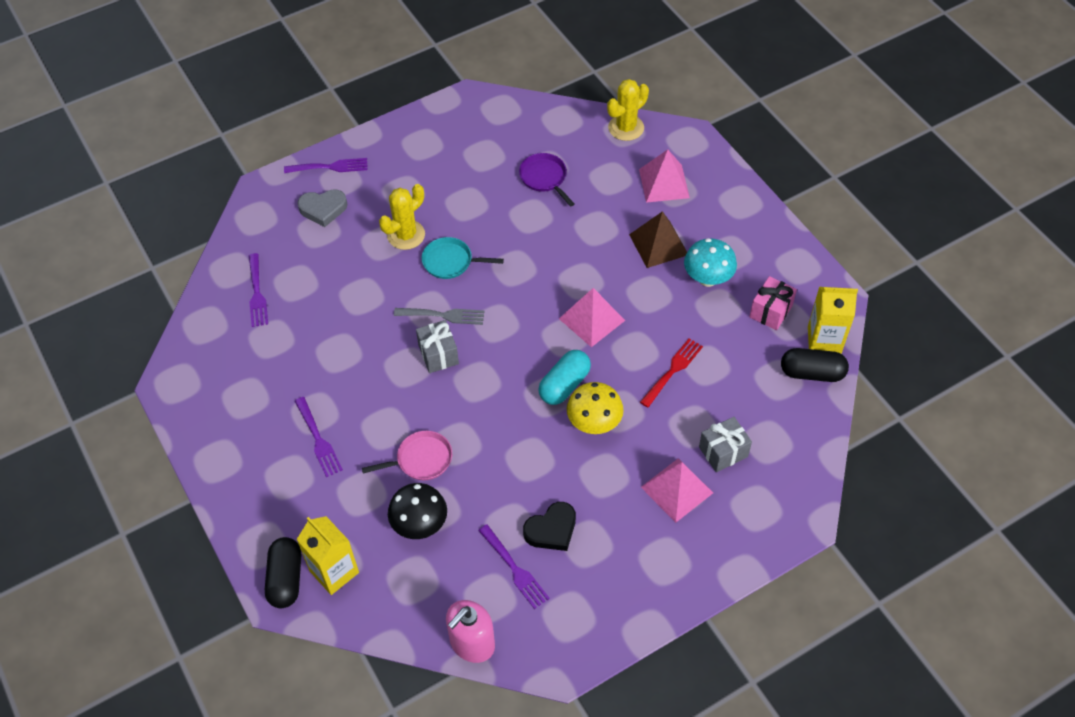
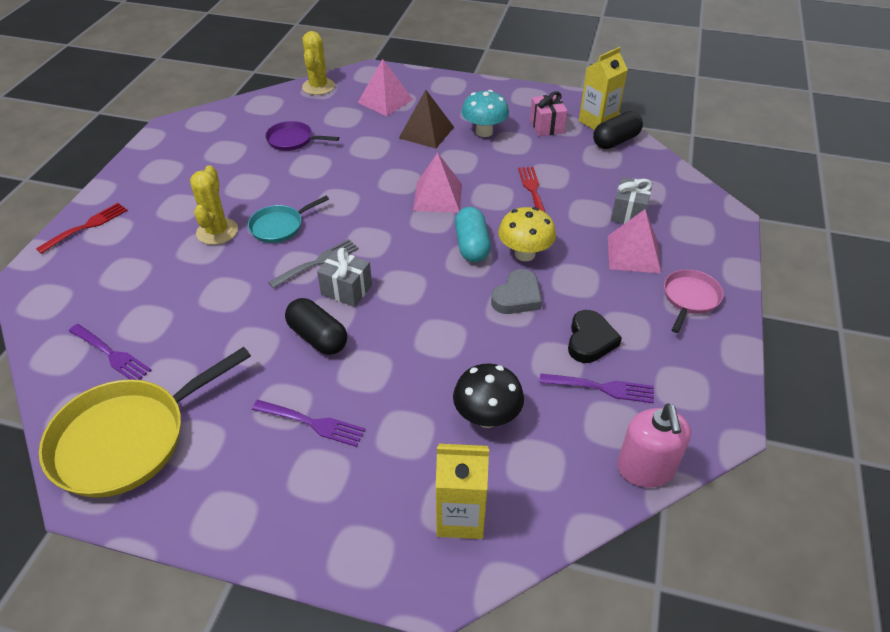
camera: 45 degrees left, 10 degrees down
black capsule [265,537,301,608] -> black capsule moved to [285,298,347,355]
purple fork [284,158,368,173] -> red fork [36,203,128,254]
grey heart [297,189,347,227] -> grey heart moved to [491,269,542,314]
pink pan [362,431,452,480] -> pink pan moved to [664,269,724,333]
none -> yellow pan [39,347,251,498]

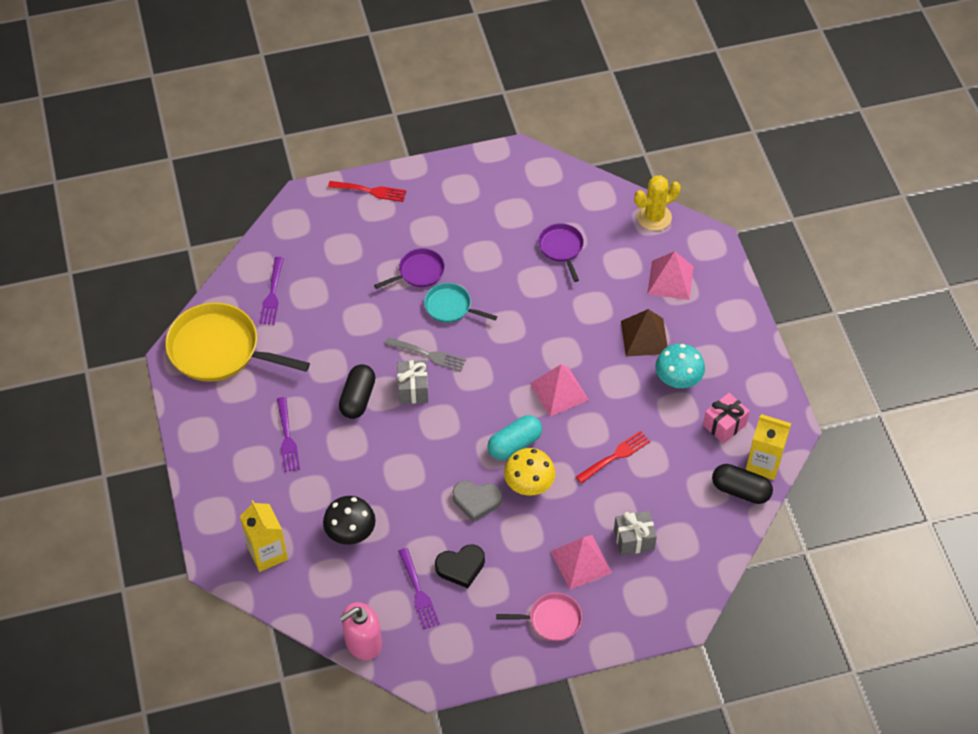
camera: 60 degrees right, 10 degrees up
yellow cactus [190,166,238,245] -> purple pan [374,248,445,289]

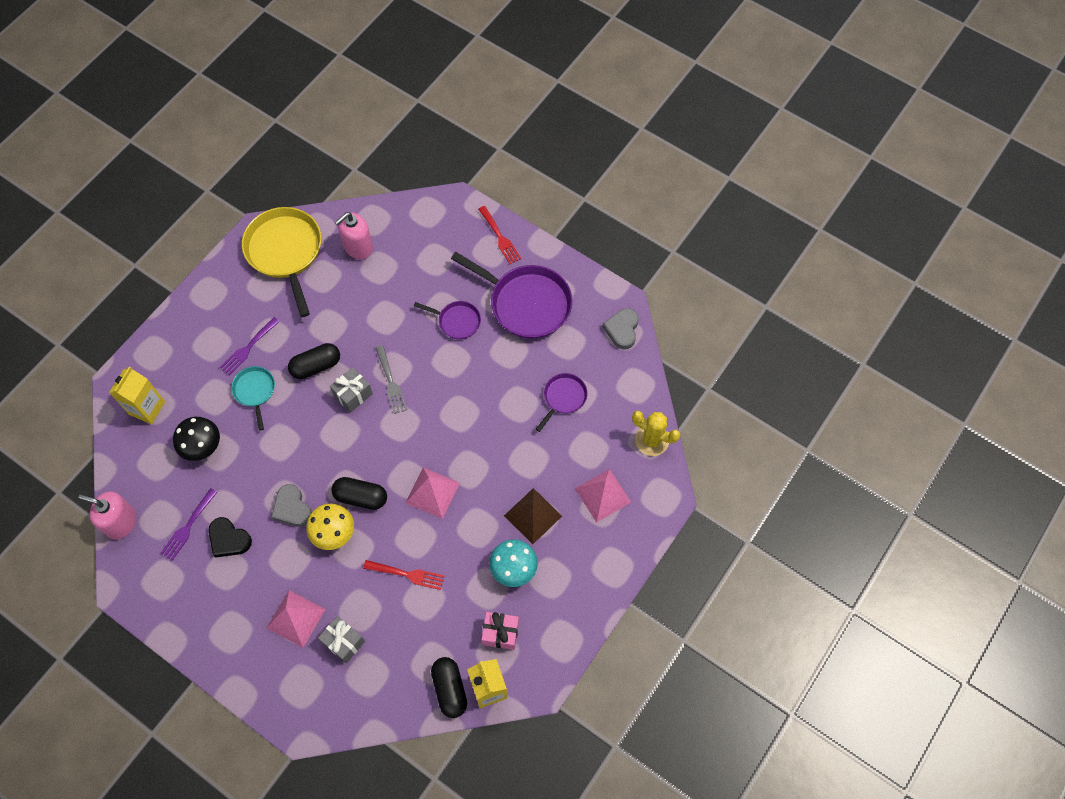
camera: 50 degrees right, 10 degrees up
purple fork [259,257,284,325] -> pink soap dispenser [335,212,373,259]
turquoise pan [424,283,497,323] -> turquoise pan moved to [231,366,275,431]
turquoise capsule [488,415,542,460] -> black capsule [331,477,387,510]
pink pan [496,593,582,641] -> none
none -> purple pan [451,252,573,339]
none -> grey heart [603,308,639,349]

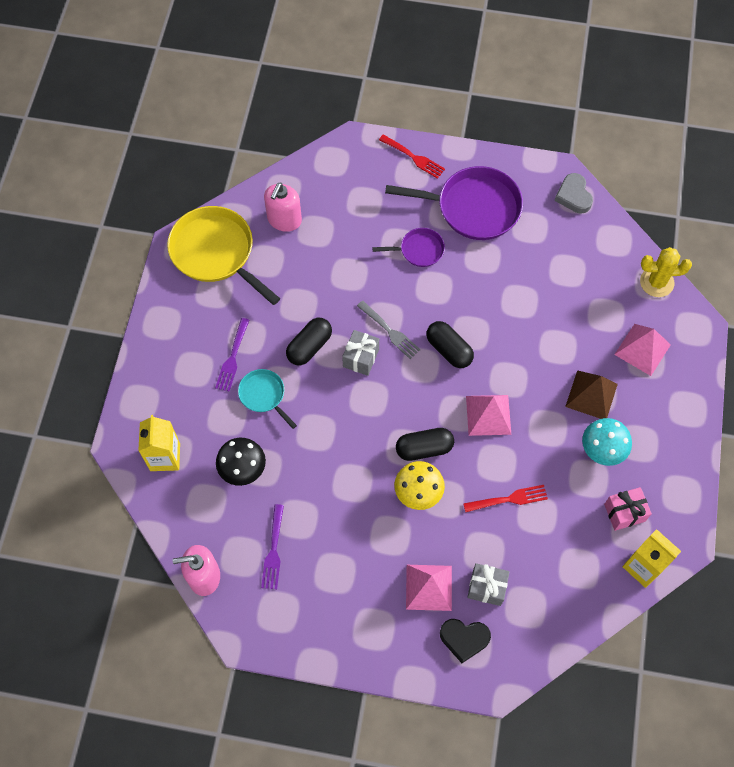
camera: 25 degrees left, 0 degrees up
black heart [209,517,252,558] -> black heart moved to [440,619,491,663]
grey heart [271,484,312,527] -> none
black capsule [431,657,467,718] -> black capsule moved to [426,321,474,368]
purple pan [536,373,588,432] -> none

